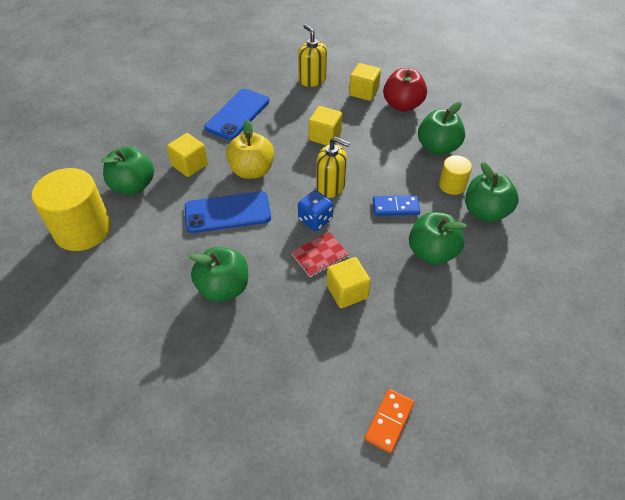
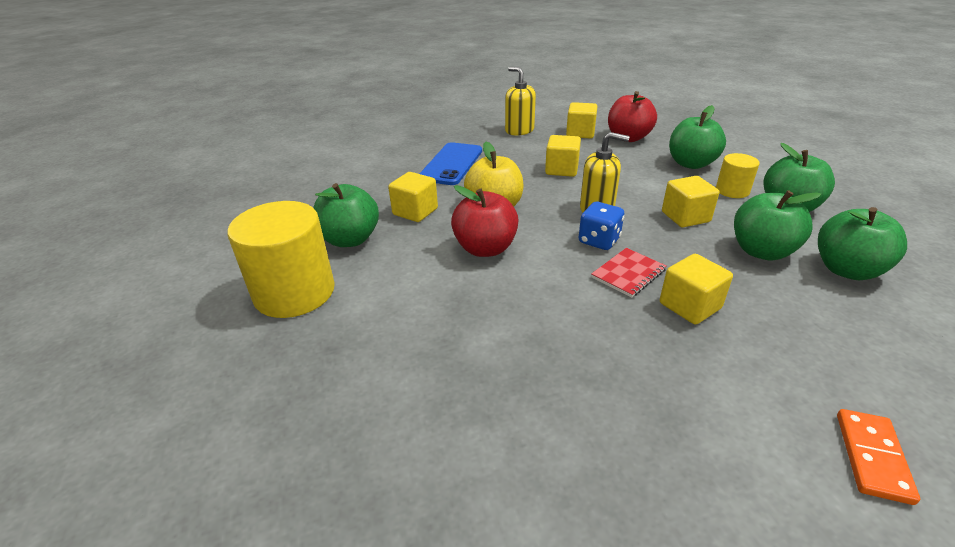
camera: 10 degrees left, 15 degrees down
blue phone [185,191,271,233] -> red apple [451,185,519,257]
green apple [189,247,248,302] -> green apple moved to [818,207,907,280]
blue domino [373,195,420,216] -> yellow cube [662,176,719,227]

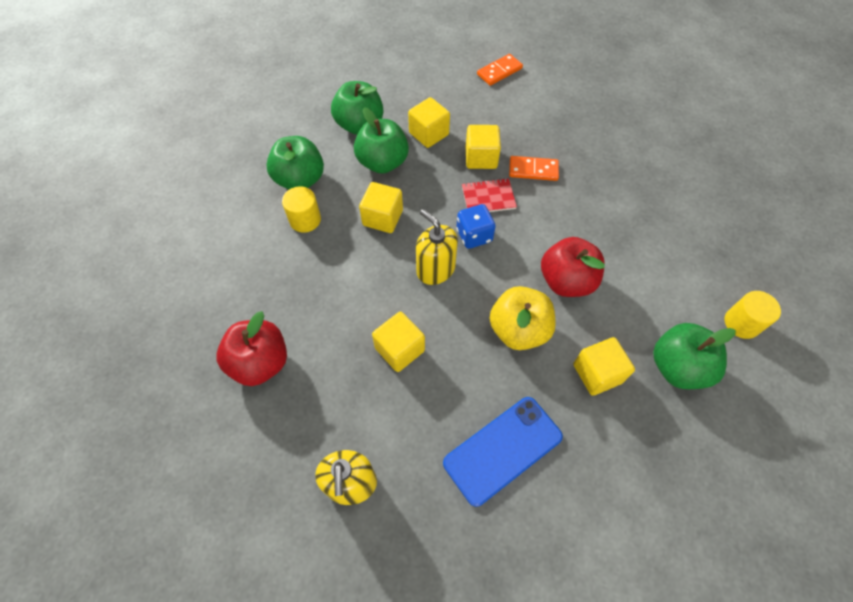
camera: 145 degrees left, 25 degrees up
yellow cylinder [227,201,335,318] -> yellow cylinder [725,291,781,339], size x0.51
yellow cube [566,102,597,139] -> yellow cube moved to [408,97,450,148]
green apple [669,105,726,169] -> none
none -> orange domino [509,156,559,181]

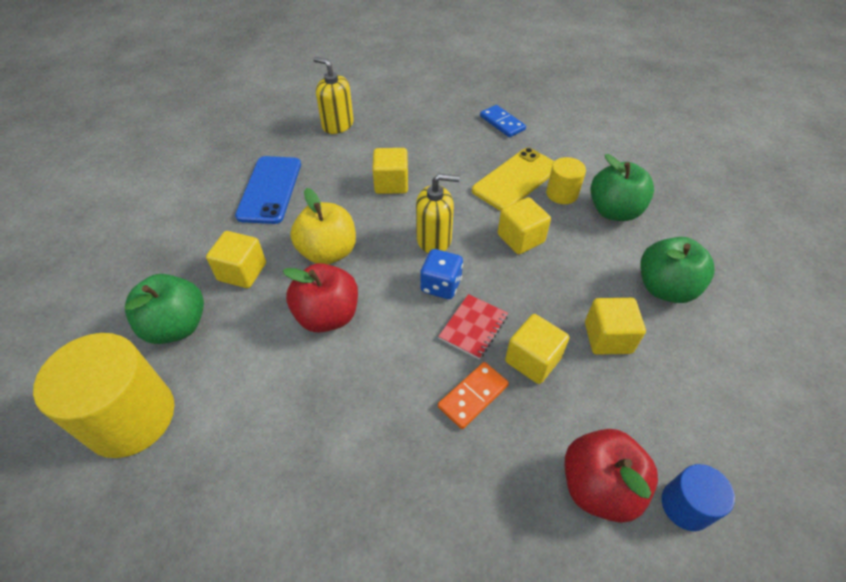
camera: 130 degrees right, 10 degrees down
red apple [217,311,287,386] -> red apple moved to [565,429,658,523]
green apple [354,107,409,174] -> none
orange domino [477,54,523,86] -> blue cylinder [661,464,735,531]
yellow cylinder [725,291,781,339] -> yellow cylinder [33,333,174,458], size x1.95
none -> yellow phone [472,148,555,211]
none -> blue domino [480,105,526,137]

